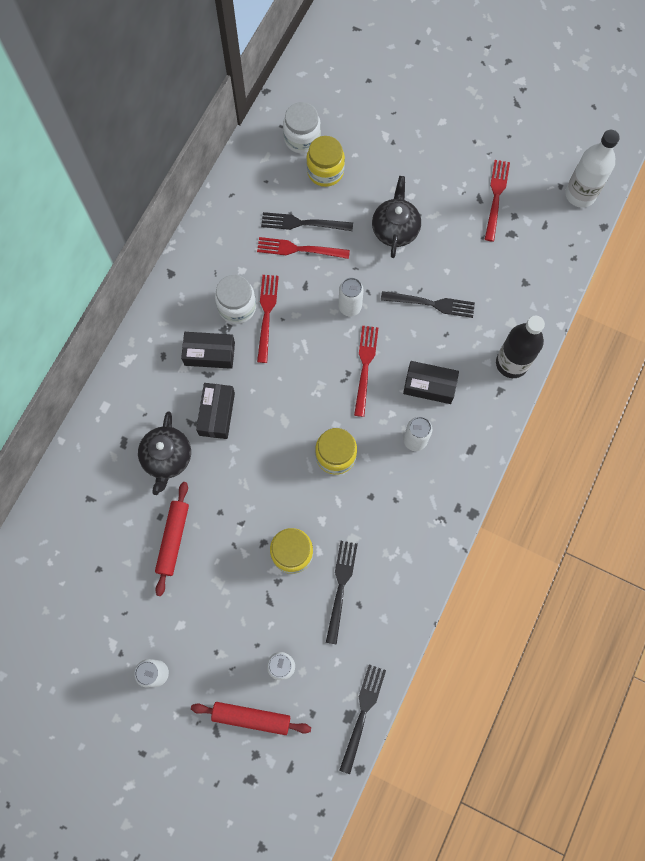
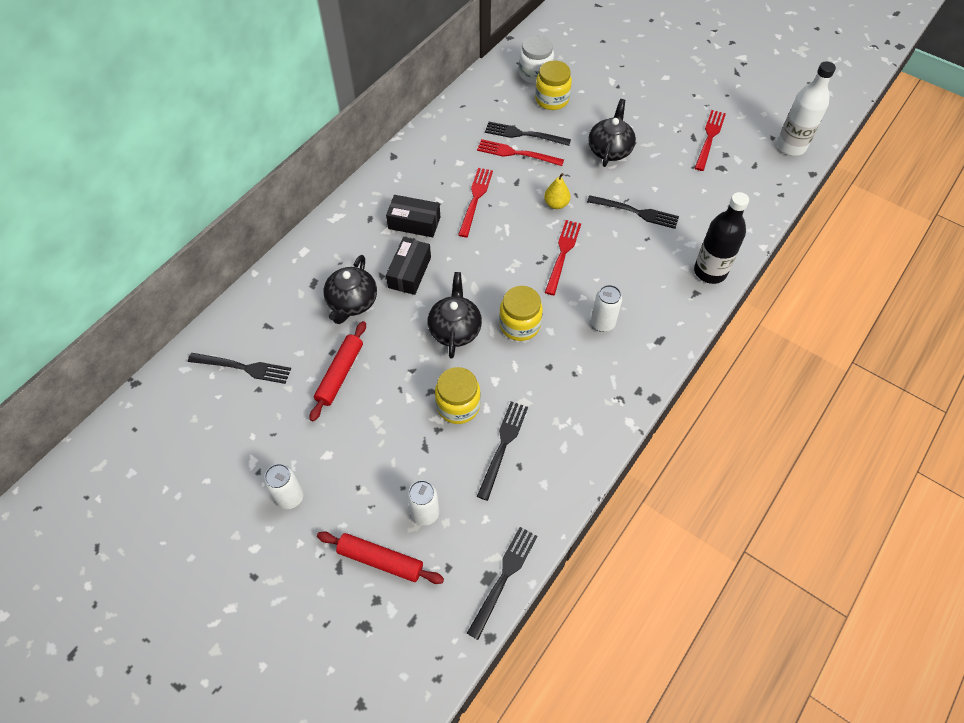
camera: 10 degrees right, 15 degrees down
white jar [215,275,256,324] -> none
white can [338,278,364,316] -> yellow pear [544,173,571,209]
black box [403,361,459,404] -> none
none -> black fork [188,353,291,384]
none -> black teapot [428,272,482,358]

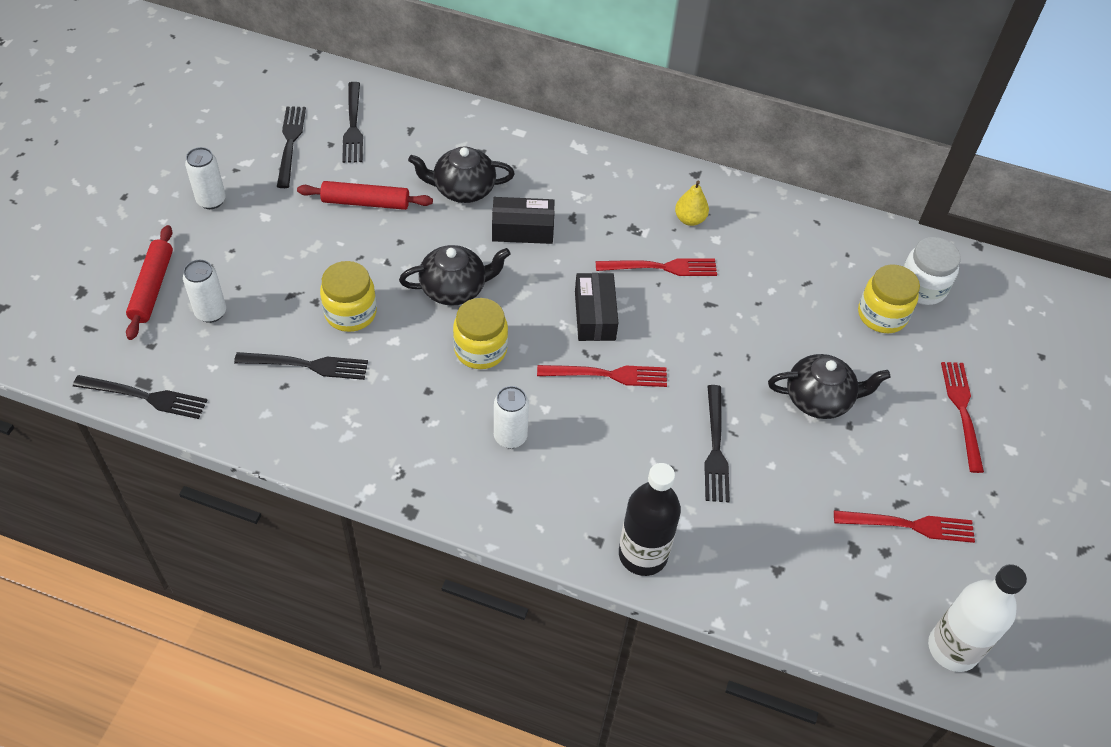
camera: 70 degrees right, 5 degrees down
black box [386,195,440,237] -> black box moved to [575,273,618,341]
red fork [477,139,564,166] -> red fork moved to [941,362,984,473]
black fork [485,122,571,146] -> black fork moved to [277,106,306,188]
yellow pear [544,173,571,209] -> yellow pear moved to [675,181,709,226]

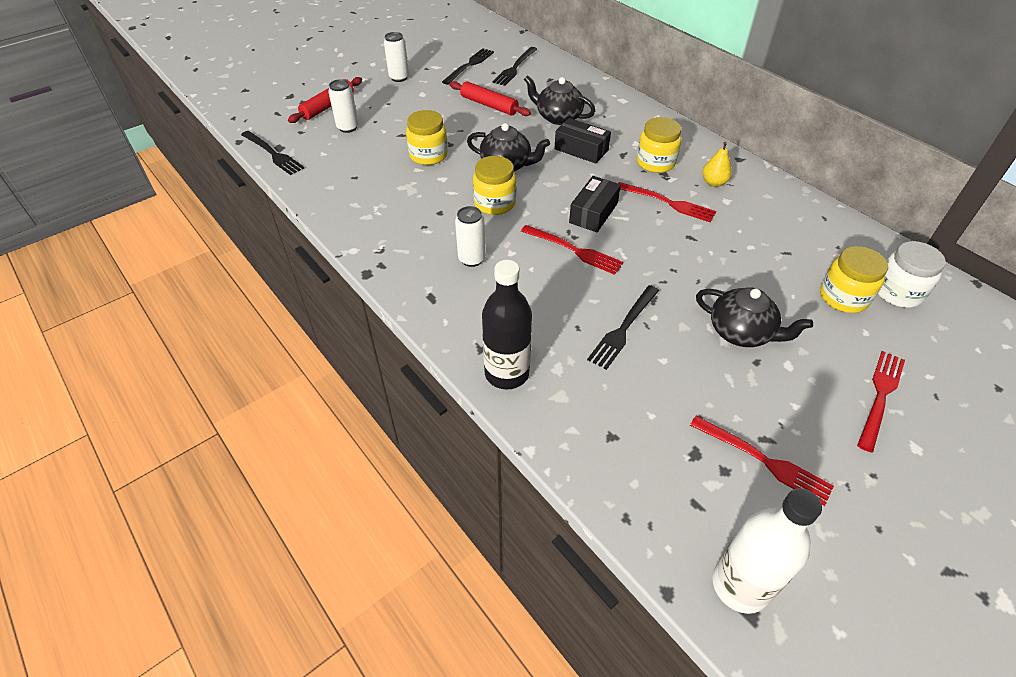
camera: 35 degrees right, 5 degrees down
black fork [234,352,368,380] -> none
none -> yellow jar [637,117,681,173]

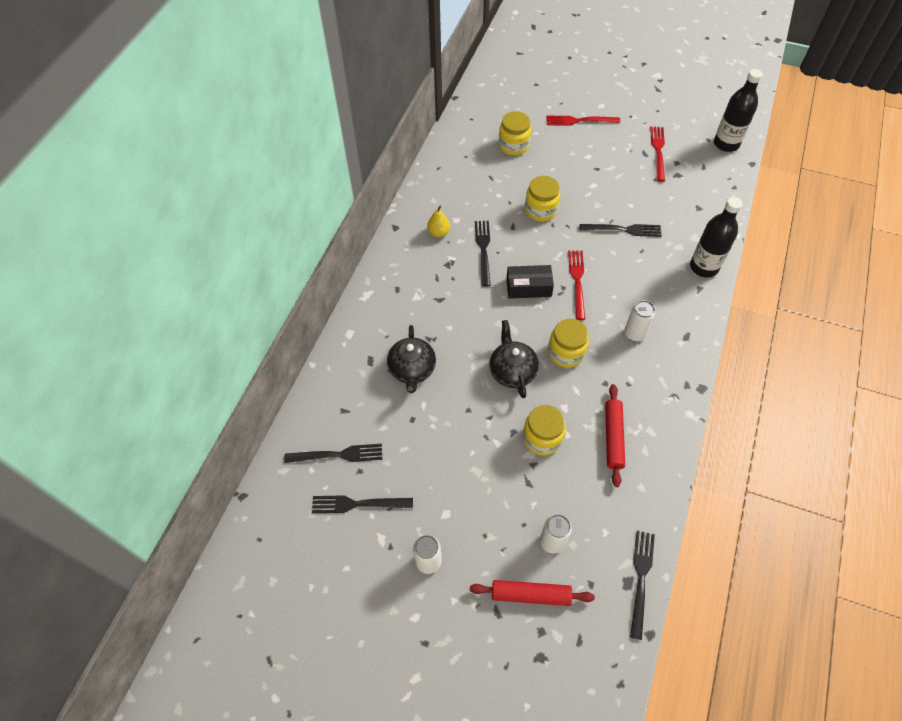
camera: 120 degrees left, 10 degrees up
red rolling pin [450,81,531,116] -> red rolling pin moved to [605,384,625,487]
black box [554,118,611,164] -> none
red fork [618,182,716,222] -> black fork [475,221,491,287]
yellow jar [637,117,681,173] -> yellow jar moved to [525,176,560,222]
black teapot [696,287,813,347] -> none
white bottle [713,488,822,614] -> black bottle [714,69,763,152]
white jar [878,241,946,308] -> none

